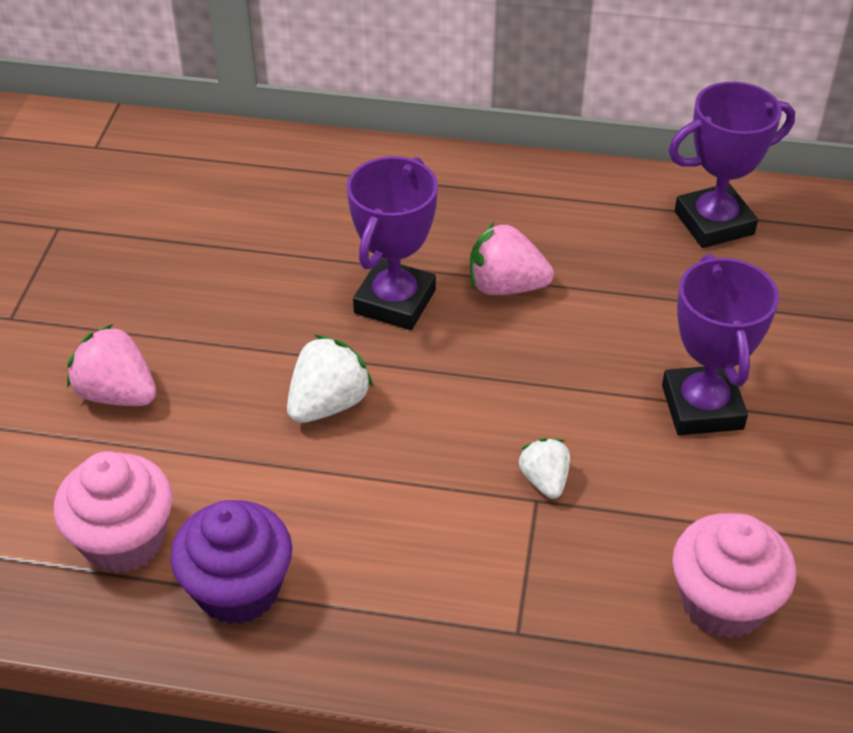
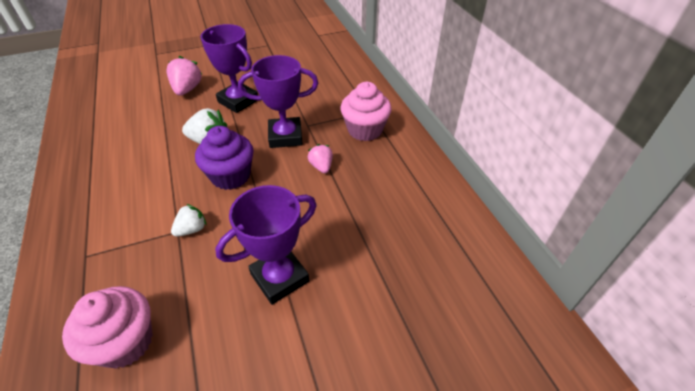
camera: 60 degrees right, 0 degrees up
pink cupcake [54,451,173,574] -> pink cupcake moved to [341,82,392,141]
purple cupcake [170,500,292,624] -> purple cupcake moved to [195,126,254,190]
pink strawberry [470,222,554,295] -> pink strawberry [308,144,333,173], size x0.64
purple trophy [668,82,795,248] -> purple trophy moved to [200,24,258,113]

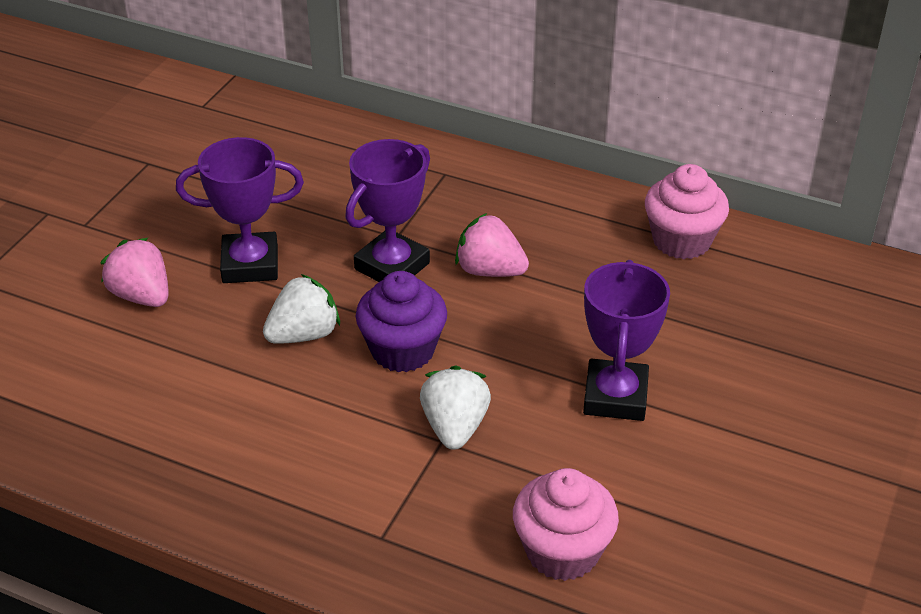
camera: 45 degrees left, 5 degrees down
white strawberry [171,204,206,237] -> white strawberry [420,365,491,450], size x1.57
pink strawberry [308,144,333,173] -> pink strawberry [455,213,529,277], size x1.57
pink cupcake [341,82,392,141] -> pink cupcake moved to [645,164,729,259]

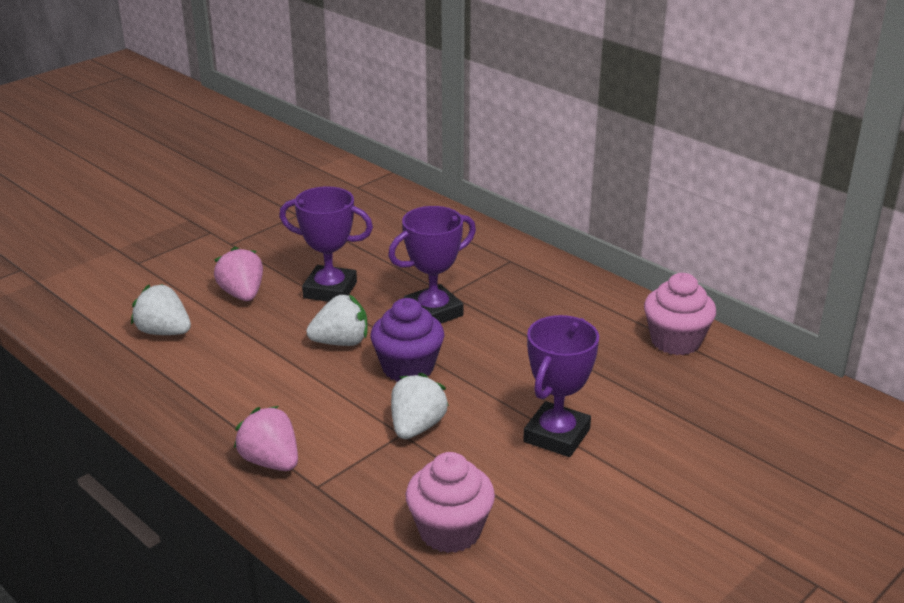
camera: 20 degrees right, 10 degrees down
pink strawberry [455,213,529,277] -> pink strawberry moved to [234,406,298,471]
none -> white strawberry [131,284,191,335]

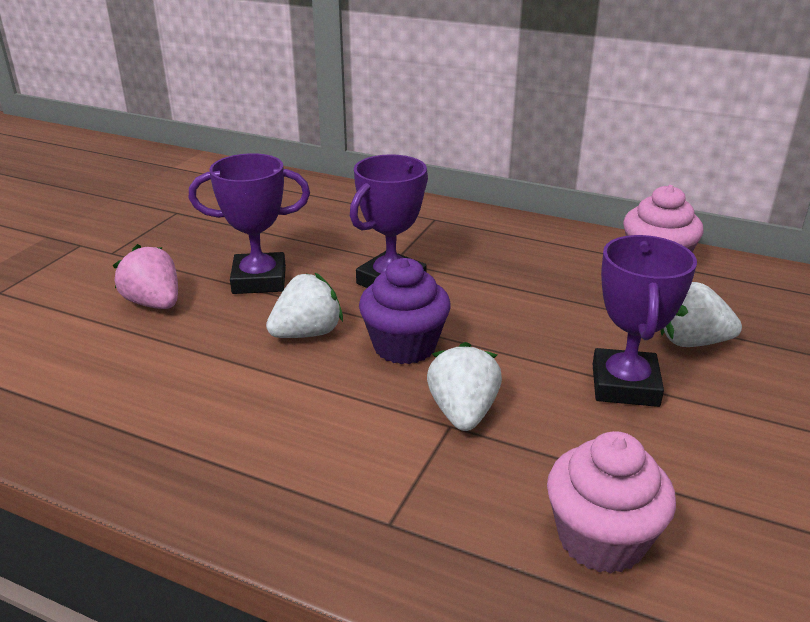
camera: 20 degrees left, 0 degrees up
white strawberry [131,284,191,335] -> white strawberry moved to [661,282,742,347]
pink strawberry [234,406,298,471] -> none

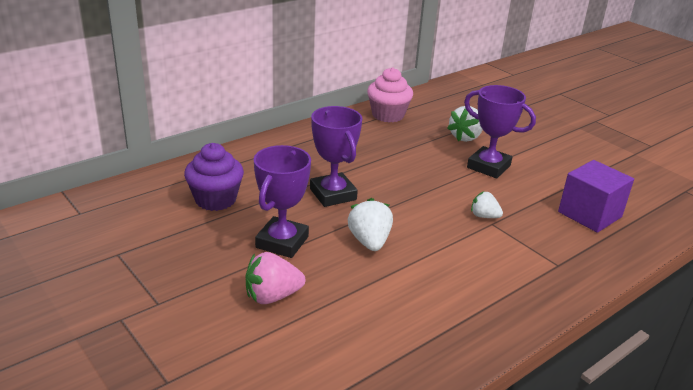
camera: 65 degrees left, 0 degrees up
purple cupcake [359,258,451,364] -> purple cupcake moved to [184,143,244,211]
white strawberry [427,342,502,431] -> white strawberry [471,191,503,218], size x0.64
pink cupcake [547,431,676,574] -> purple cube [558,160,634,233]

